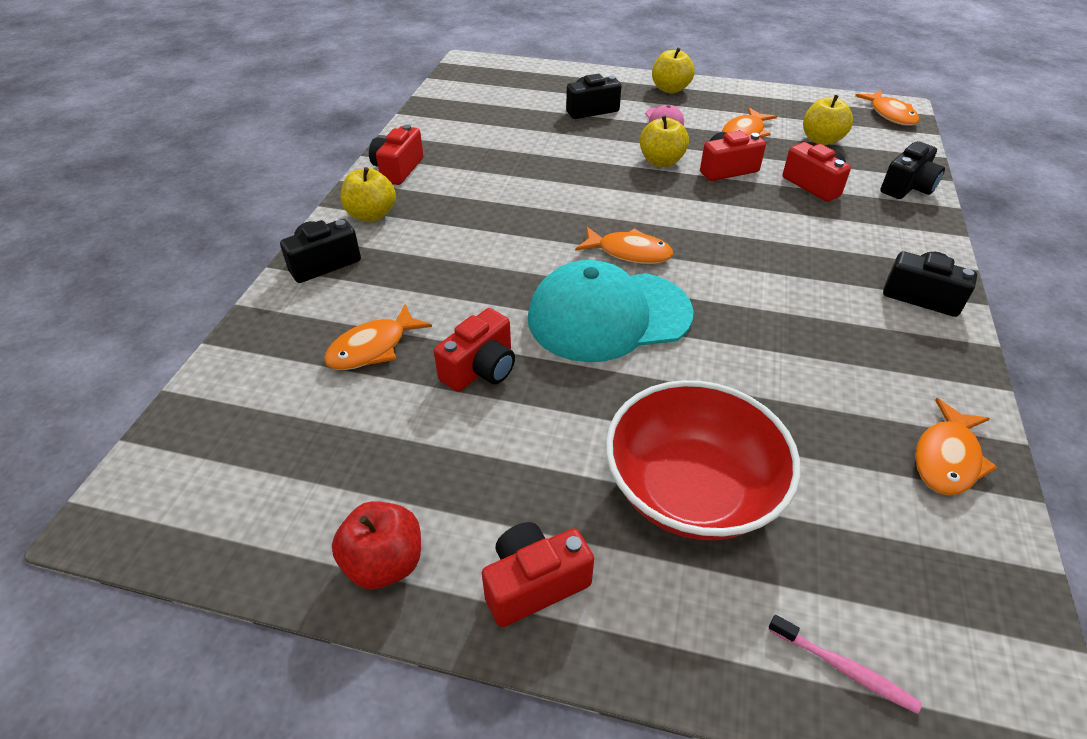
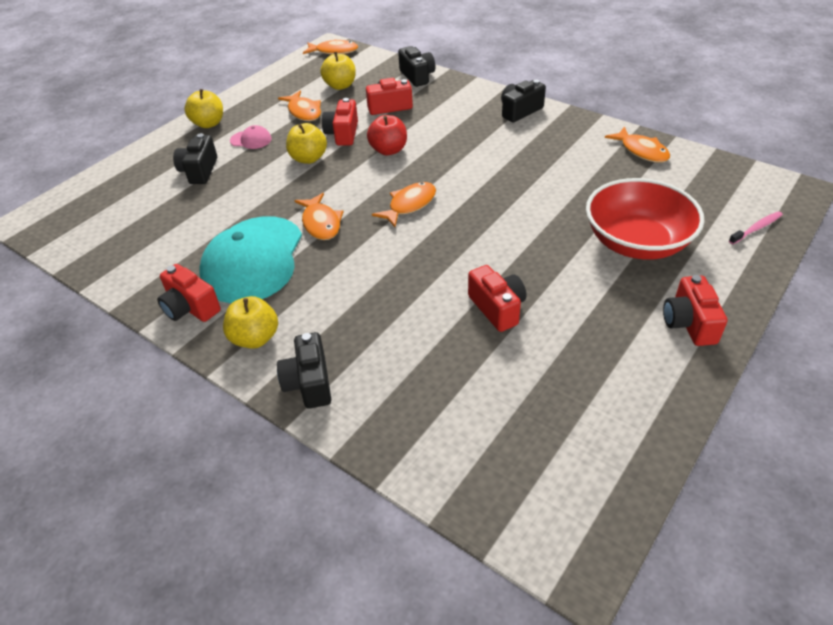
camera: 65 degrees left, 0 degrees up
orange fish [324,304,432,370] -> orange fish moved to [294,193,343,240]
red apple [332,501,421,589] -> red apple moved to [367,115,407,155]
turquoise cap [528,260,694,362] -> turquoise cap moved to [200,216,302,303]

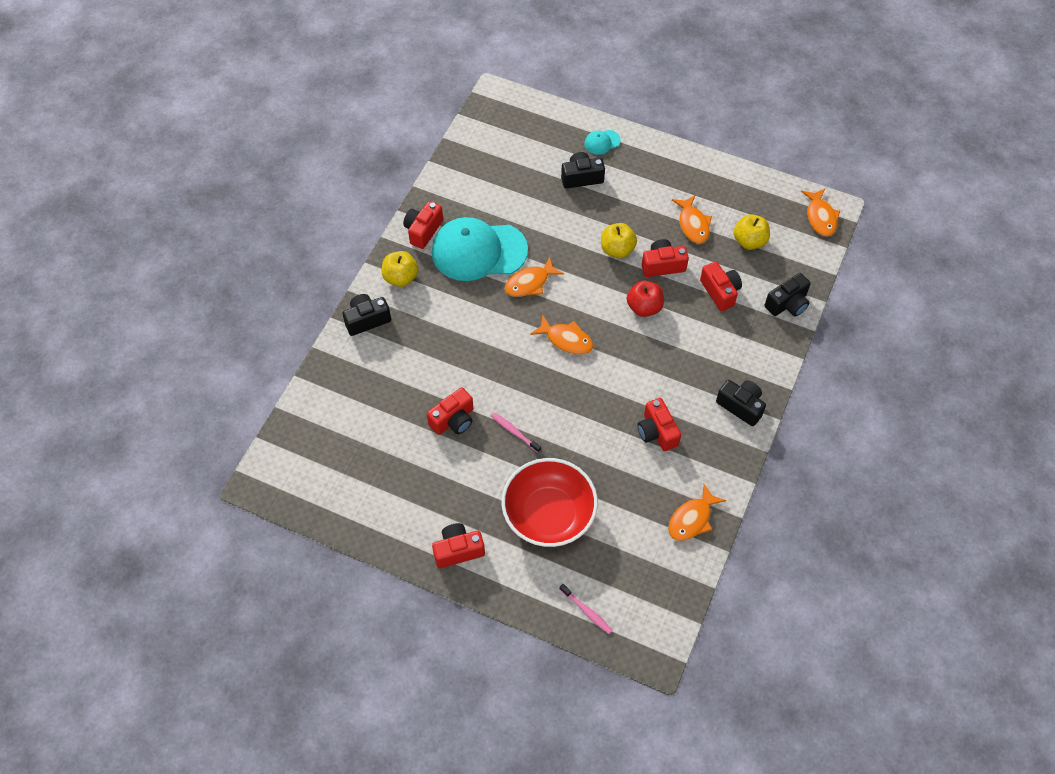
camera: 75 degrees right, 15 degrees up
yellow apple [184,89,223,128] -> none
pink cap [230,125,272,149] -> none
orange fish [278,91,321,121] -> orange fish turned 60 degrees counterclockwise [672,195,712,244]
none -> pink toothbrush [491,413,541,453]
none -> turquoise cap [584,130,621,155]
none -> red camera [637,398,681,451]

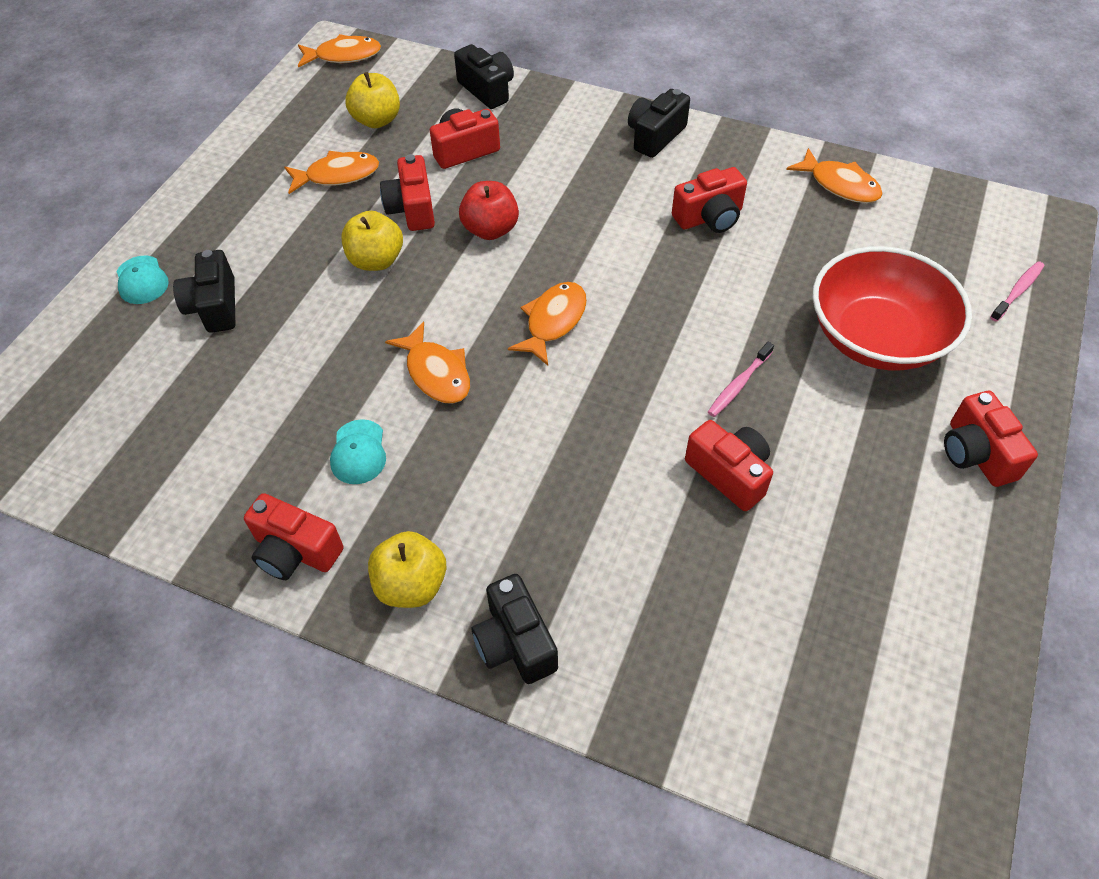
camera: 90 degrees left, 5 degrees down
turquoise cap [432,217,528,281] -> turquoise cap [330,419,386,484], size x0.41

